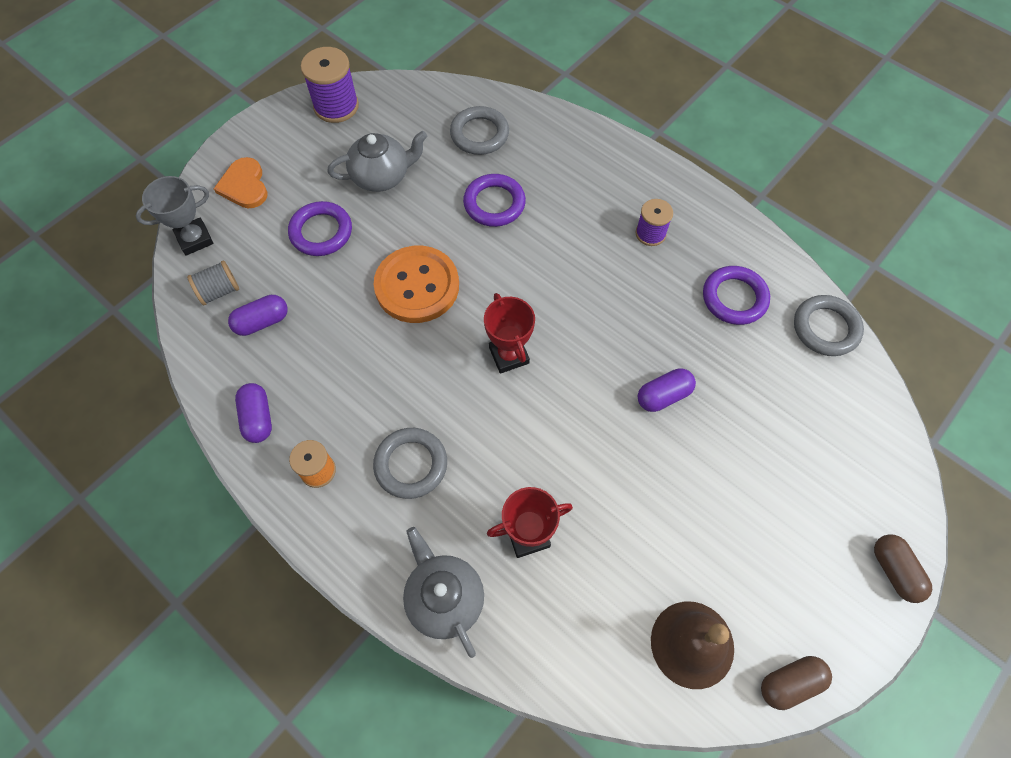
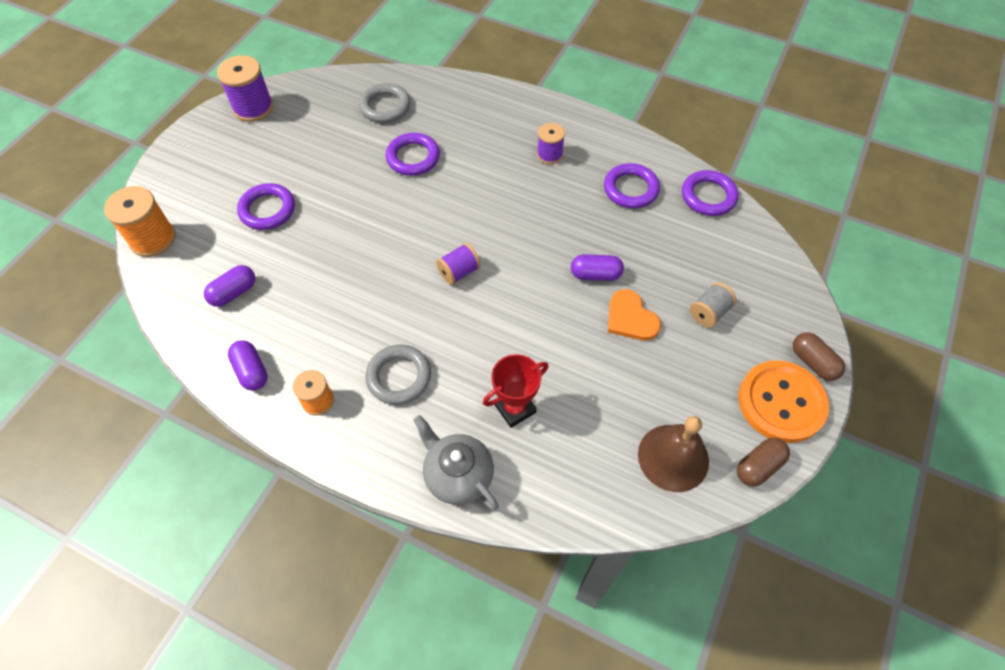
camera: 15 degrees left, 5 degrees down
grey trophy [135,176,214,256] -> orange spool [104,186,176,257]
grey spool [187,260,239,305] -> grey spool moved to [690,283,737,328]
orange heart [214,157,268,208] -> orange heart moved to [608,289,661,341]
grey teapot [327,131,427,192] -> none
orange button [374,246,459,323] -> orange button moved to [738,361,829,443]
red trophy [484,293,535,374] -> purple spool [436,243,481,285]
purple capsule [638,369,696,412] -> purple capsule turned 45 degrees clockwise [571,254,624,281]
grey ring [794,295,864,356] -> purple ring [682,170,739,216]

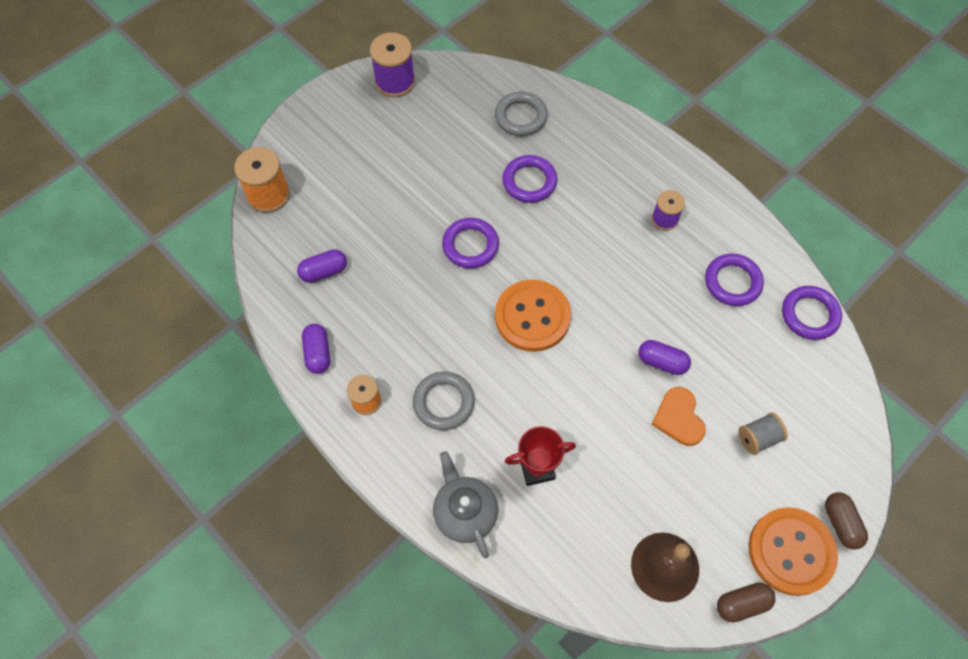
camera: 20 degrees right, 5 degrees up
purple ring [237,183,295,230] -> purple ring moved to [442,218,499,268]
purple spool [436,243,481,285] -> orange button [495,280,571,352]

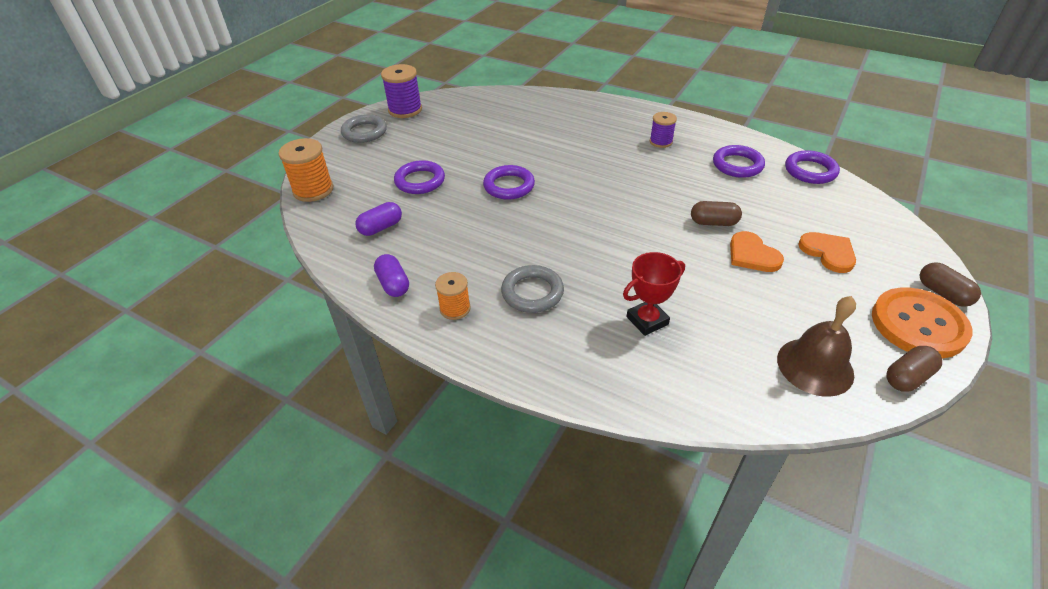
camera: 15 degrees left, 20 degrees down
grey teapot [433,451,498,558] -> none
grey ring [495,91,548,136] -> grey ring moved to [341,114,387,143]
orange button [495,280,571,352] -> none
purple ring [503,155,557,203] -> purple ring moved to [394,160,445,194]
purple capsule [638,340,691,375] -> brown capsule [691,201,742,226]
grey spool [739,413,788,455] -> orange heart [798,232,856,273]

